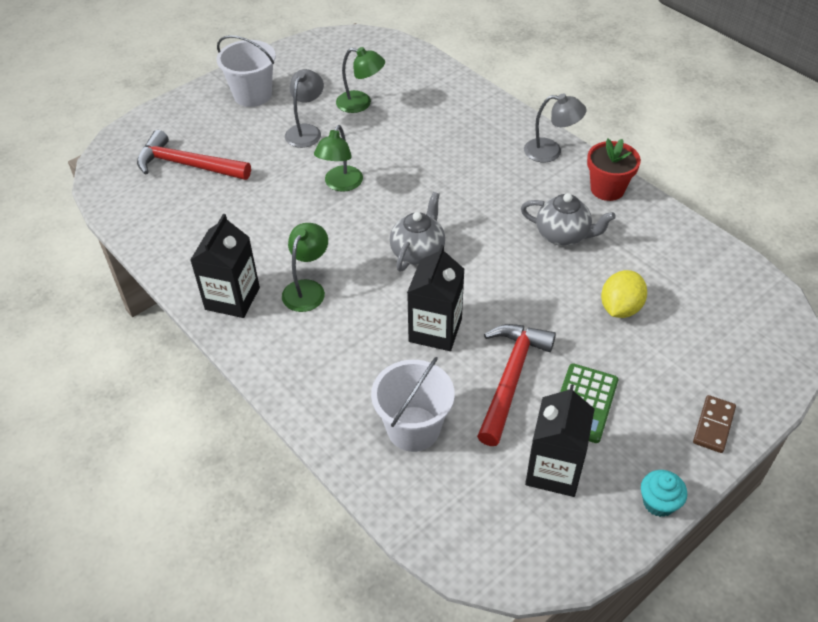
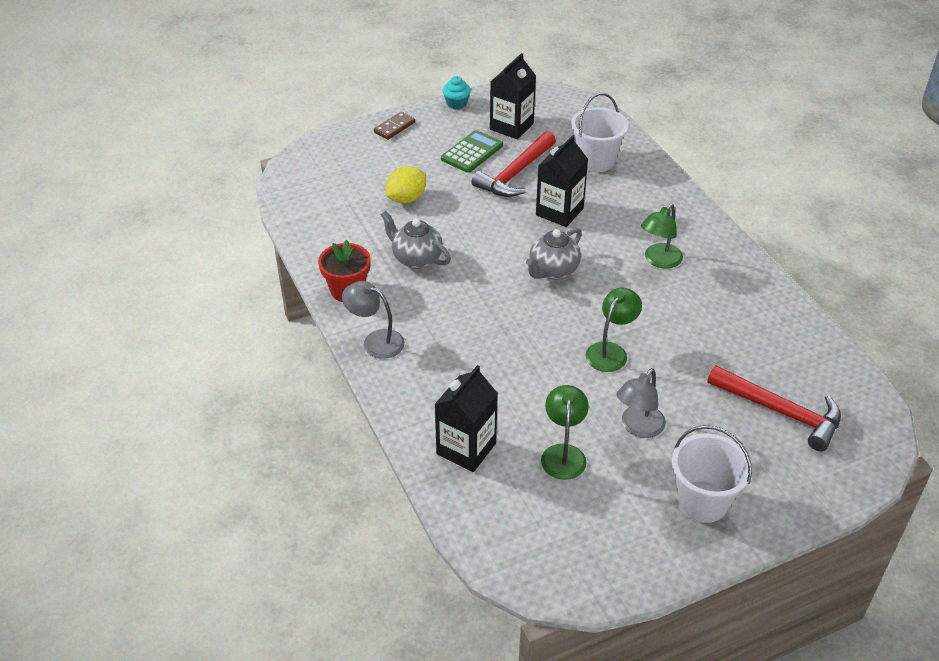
camera: 165 degrees left, 5 degrees down
black carton [190,214,260,318] -> black carton moved to [434,365,498,472]
green lamp [336,47,385,113] -> green lamp turned 60 degrees clockwise [541,385,589,480]

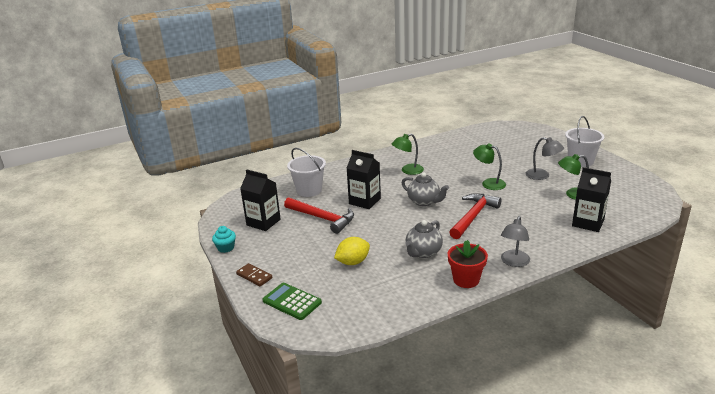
camera: 90 degrees left, 15 degrees down
yellow lemon [386,166,426,203] -> yellow lemon turned 75 degrees counterclockwise [334,237,370,265]
green calculator [441,130,503,173] -> green calculator moved to [263,283,322,320]
green lamp [641,204,683,268] -> green lamp turned 120 degrees clockwise [392,134,424,175]
red hammer [707,365,841,451] -> red hammer moved to [449,193,502,239]

